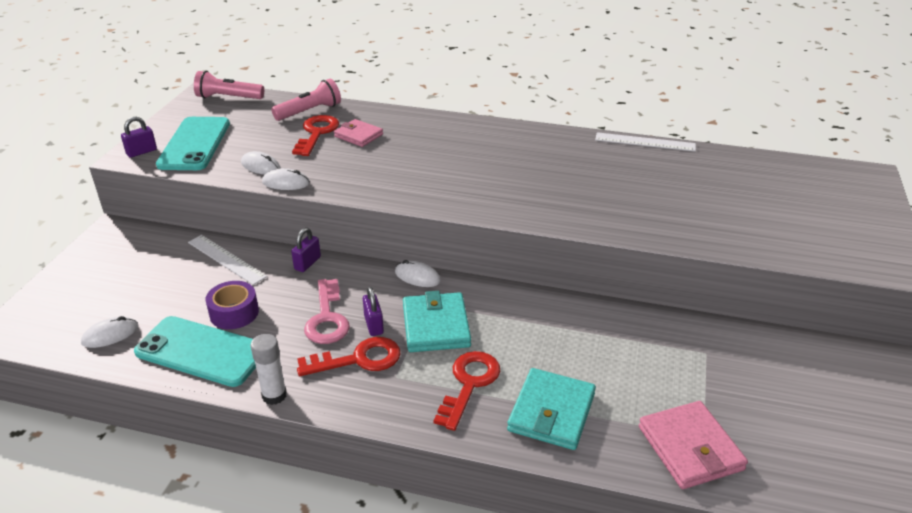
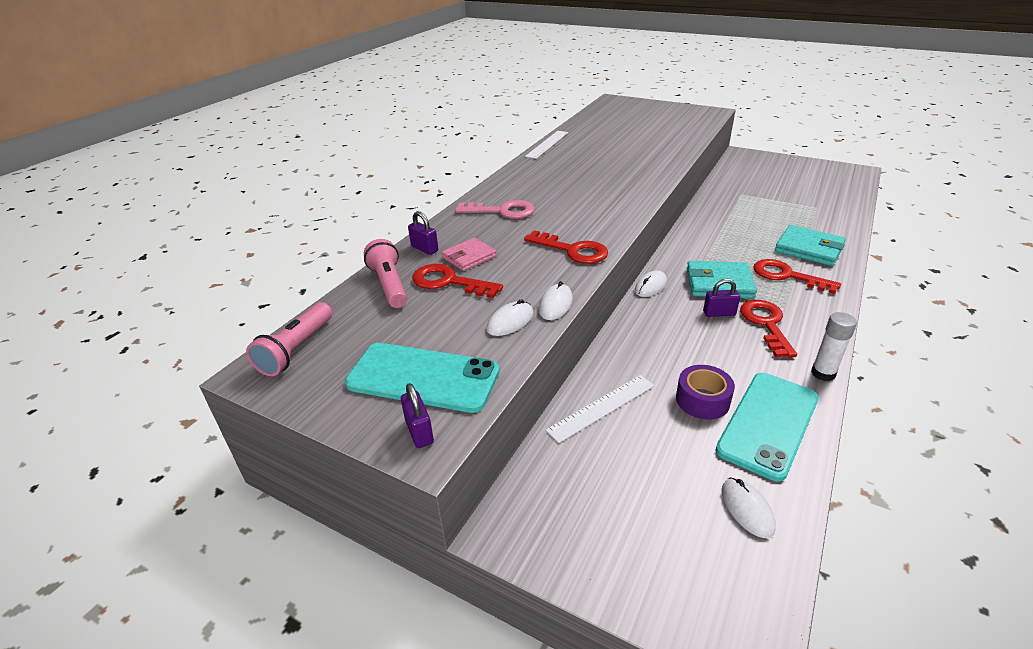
camera: 75 degrees left, 0 degrees up
purple padlock [291,228,321,272] -> purple padlock moved to [408,211,438,255]
pink key [304,279,350,344] -> pink key moved to [455,200,535,219]
pink wallet [639,401,748,489] -> none
none -> red key [524,230,608,264]

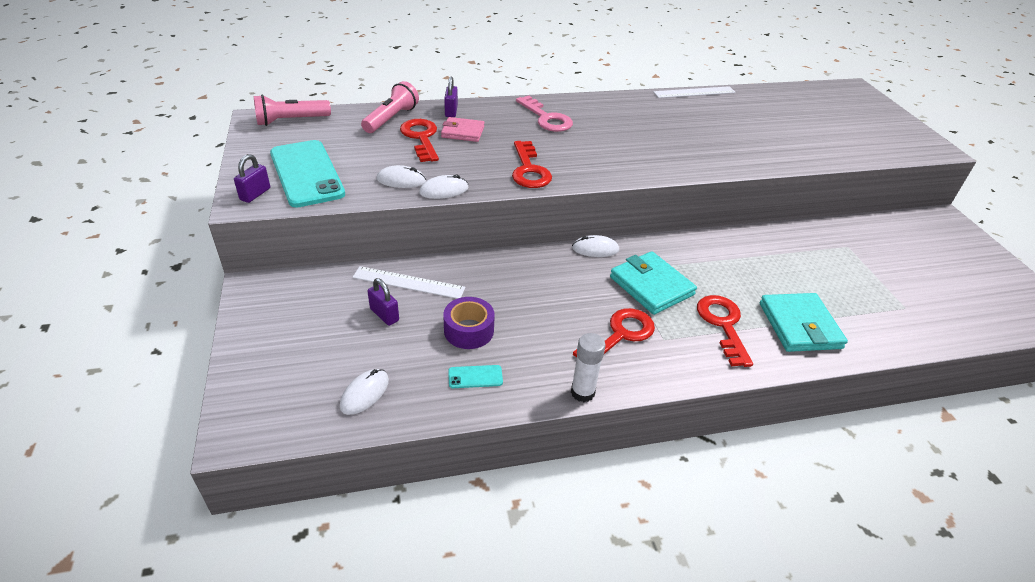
camera: 45 degrees right, 5 degrees up
purple padlock [703,278,740,317] -> purple padlock moved to [367,278,399,326]
turquoise phone [716,373,819,481] -> turquoise phone [448,365,503,388], size x0.41

